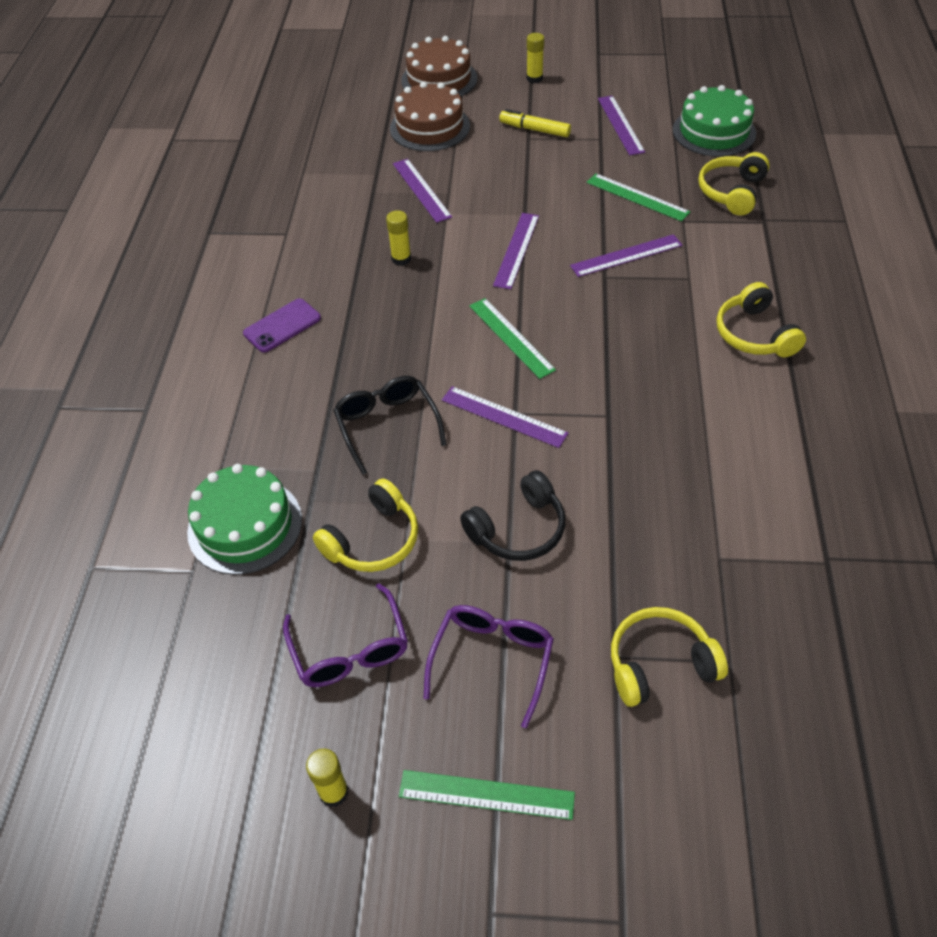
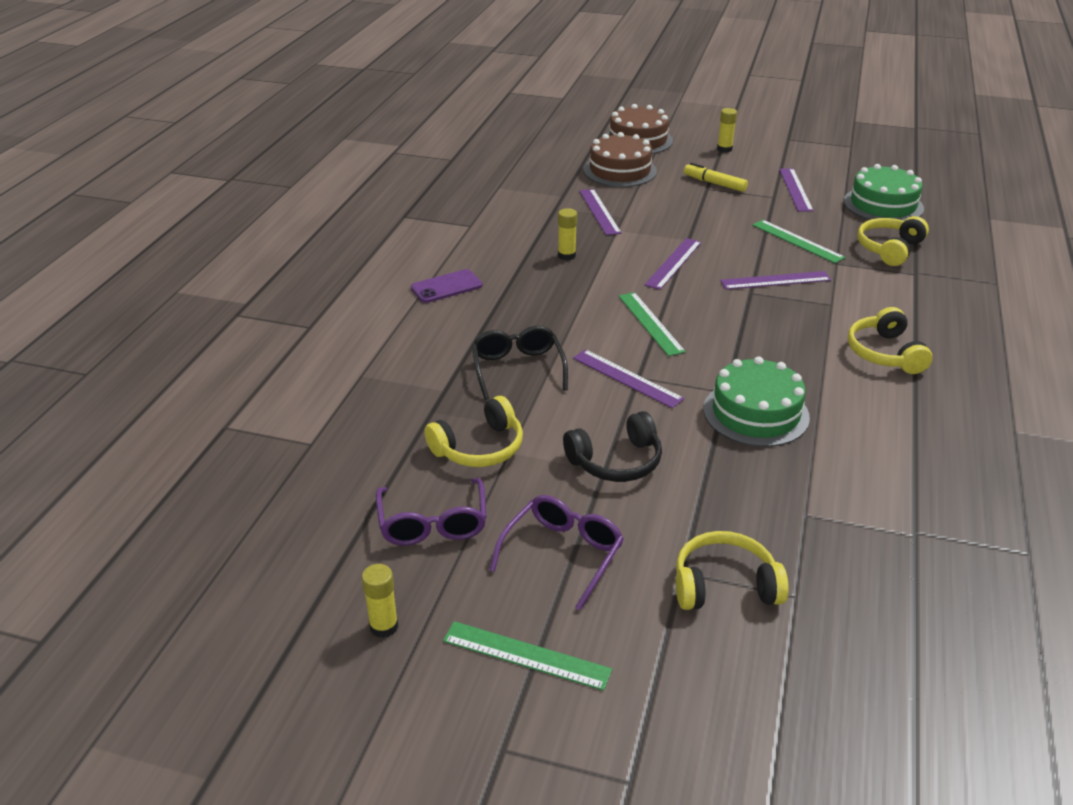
camera: 10 degrees right, 15 degrees down
green cake [187,464,302,575] -> green cake moved to [703,356,810,447]

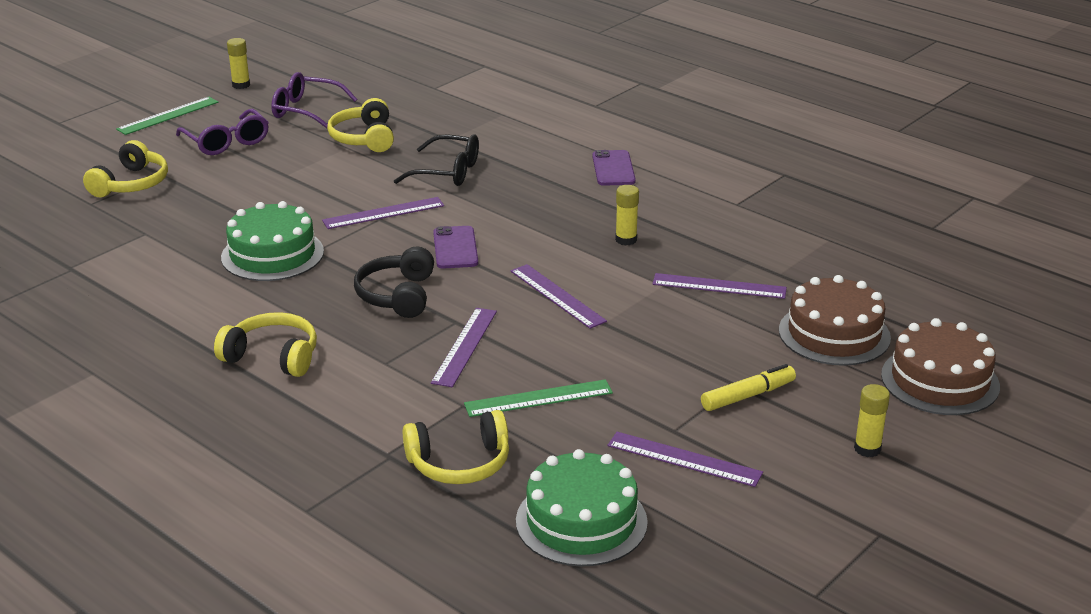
camera: 115 degrees right, 5 degrees down
black headphones [563,411,662,482] -> black headphones moved to [354,247,434,318]
green ruler [619,292,686,356] -> purple phone [433,226,478,269]
yellow headphones [858,216,929,266] -> yellow headphones turned 105 degrees clockwise [403,410,509,484]

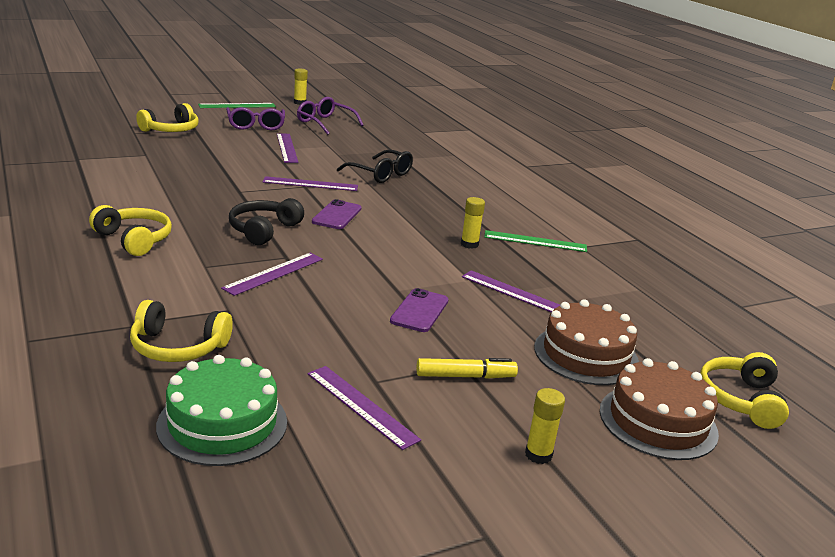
camera: 20 degrees right, 5 degrees down
green cake [221,201,324,281] -> none
yellow headphones [327,98,394,152] -> yellow headphones moved to [700,352,789,429]
green ruler [464,379,613,417] -> green ruler moved to [484,230,587,252]
purple ruler [511,264,607,329] -> purple ruler moved to [277,133,299,163]
purple phone [592,150,636,186] -> purple phone moved to [390,288,449,332]

